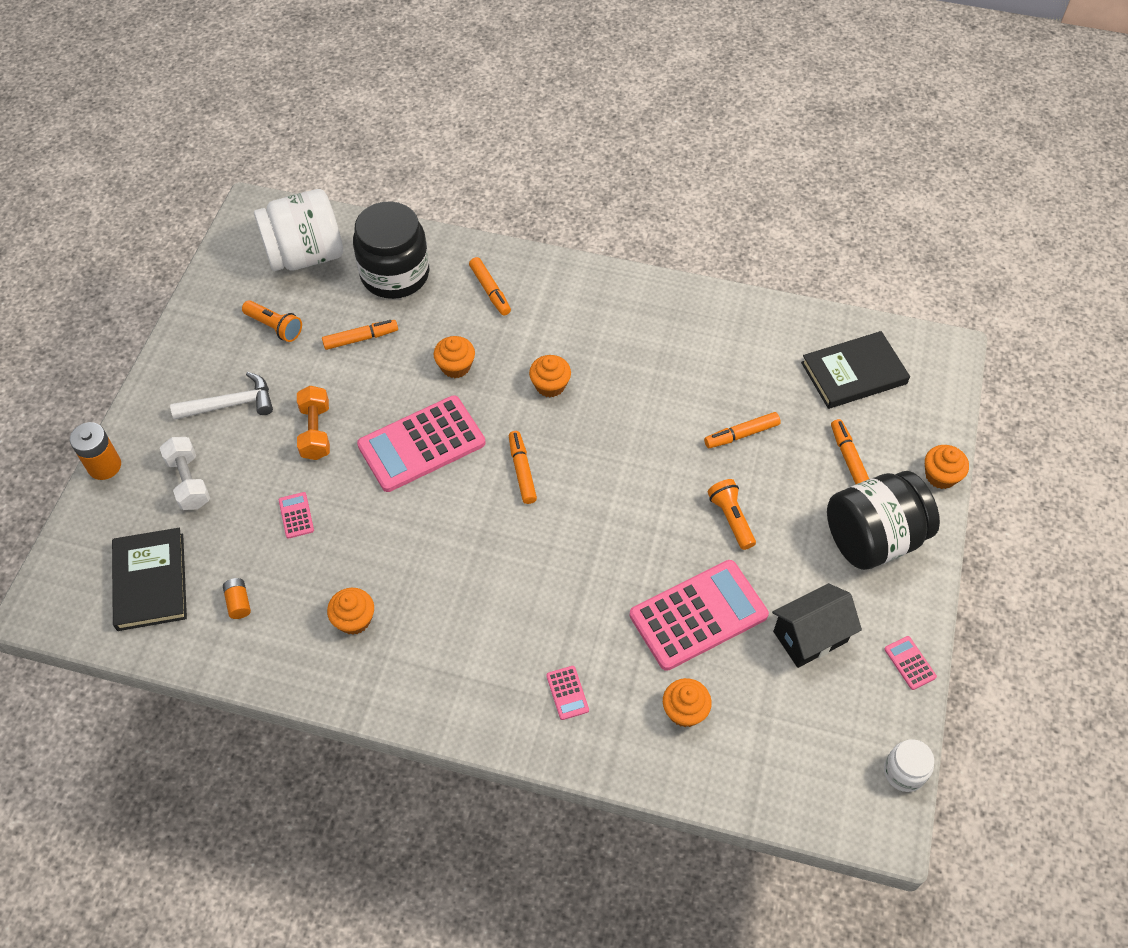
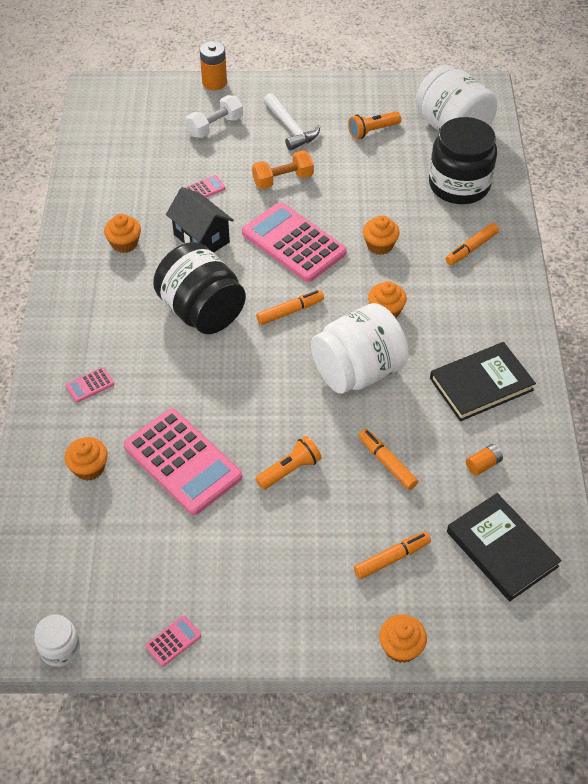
camera: 75 degrees right, 5 degrees down
black book [112,528,187,631] -> black book moved to [430,342,536,421]
orange battery [223,578,251,619] -> orange battery moved to [466,444,503,476]
orange flashlight [242,300,302,342] -> orange flashlight turned 45 degrees clockwise [348,111,401,139]
orange marker [322,320,398,350] -> none
black house [772,583,862,668] -> black house moved to [166,187,234,253]
black jar [827,471,940,570] -> black jar moved to [153,242,246,334]
none -> white jar [311,303,408,394]

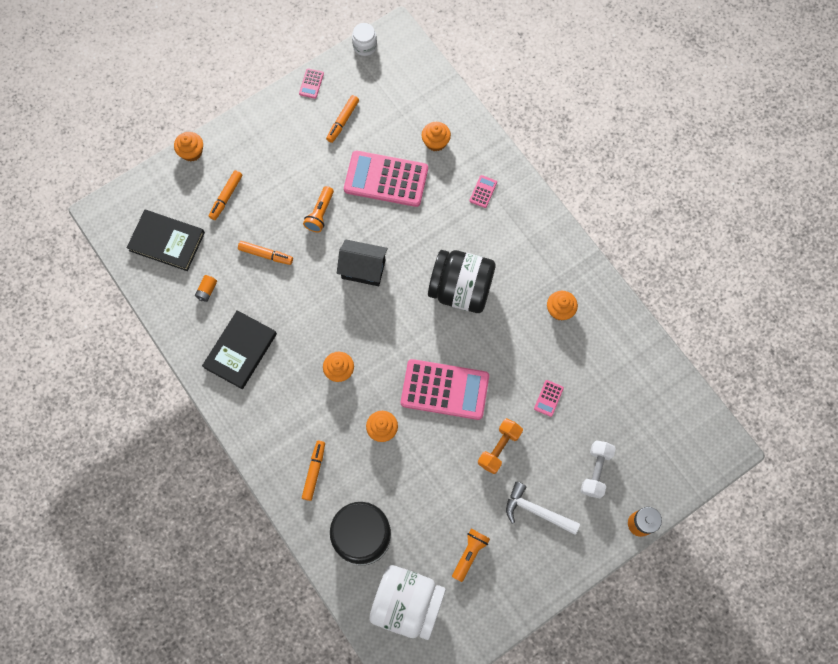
camera: 145 degrees right, 20 degrees up
black house [166,187,234,253] -> black house moved to [337,239,388,286]
orange marker [256,290,324,325] -> orange marker moved to [326,95,359,143]
white jar [311,303,408,394] -> none

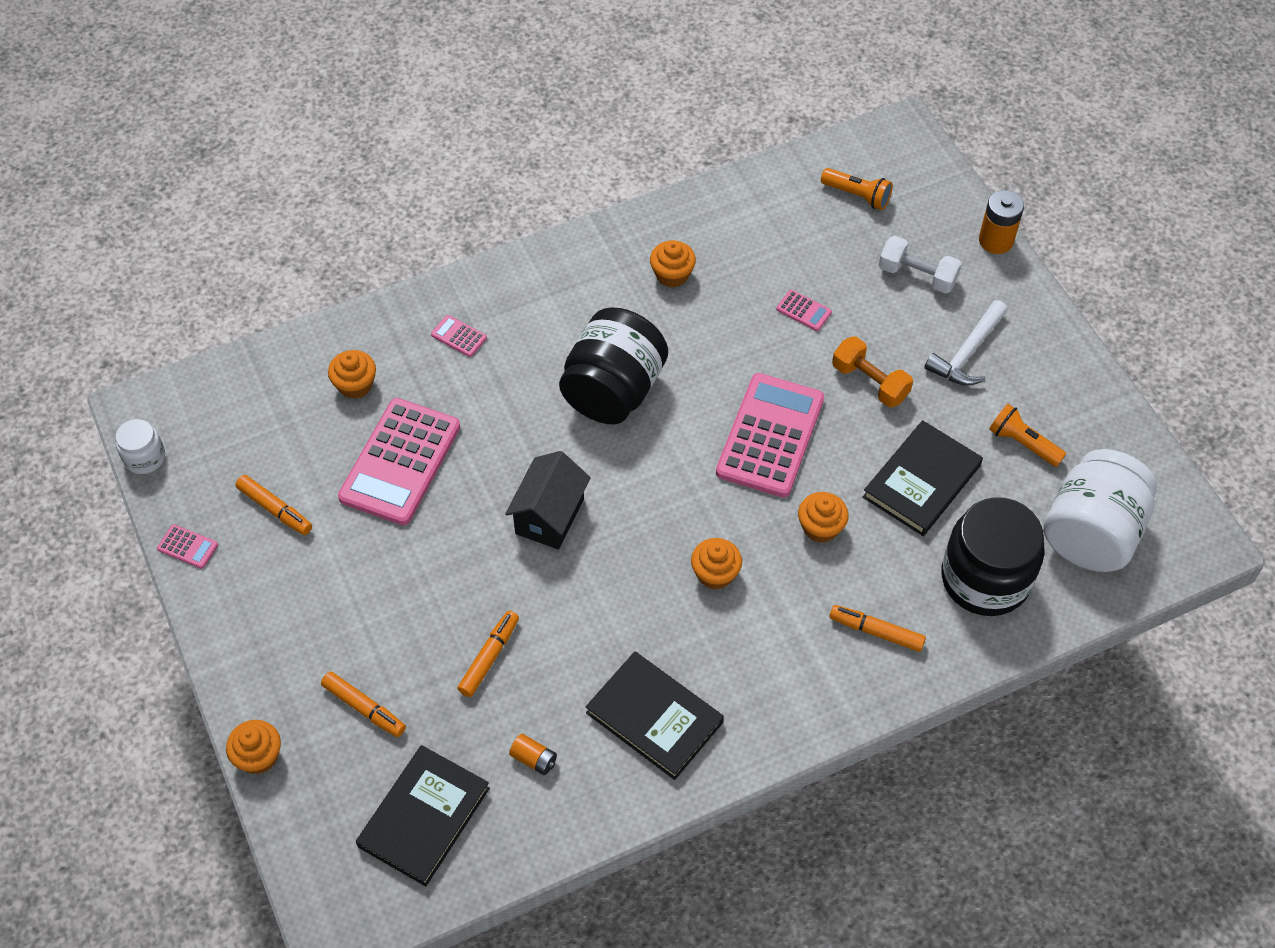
camera: 80 degrees left, 15 degrees down
orange flashlight [303,186,334,233] -> orange flashlight moved to [821,168,893,210]
none -> black book [863,420,983,536]

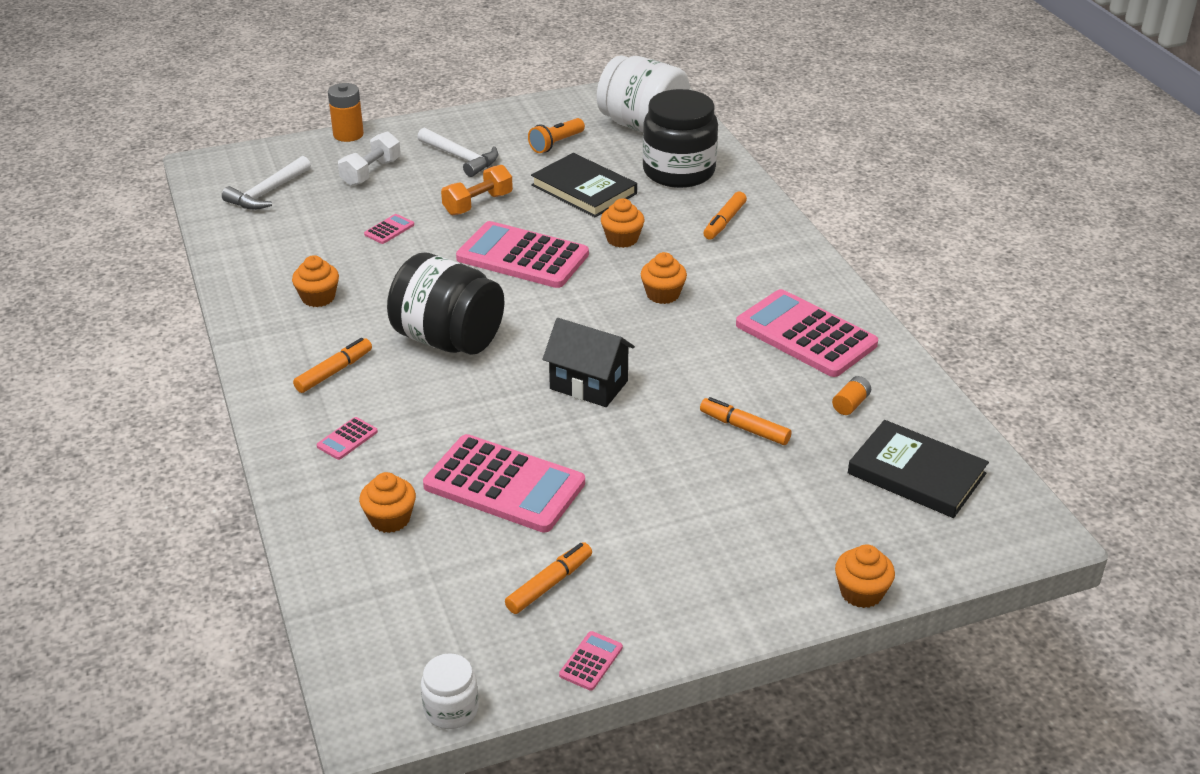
camera: 85 degrees left, 20 degrees down
orange marker [321,671,406,737] -> orange marker moved to [293,338,372,393]
black book [586,651,724,780] -> pink calculator [736,289,878,377]
orange flashlight [821,168,893,210] -> white hammer [222,156,311,210]

